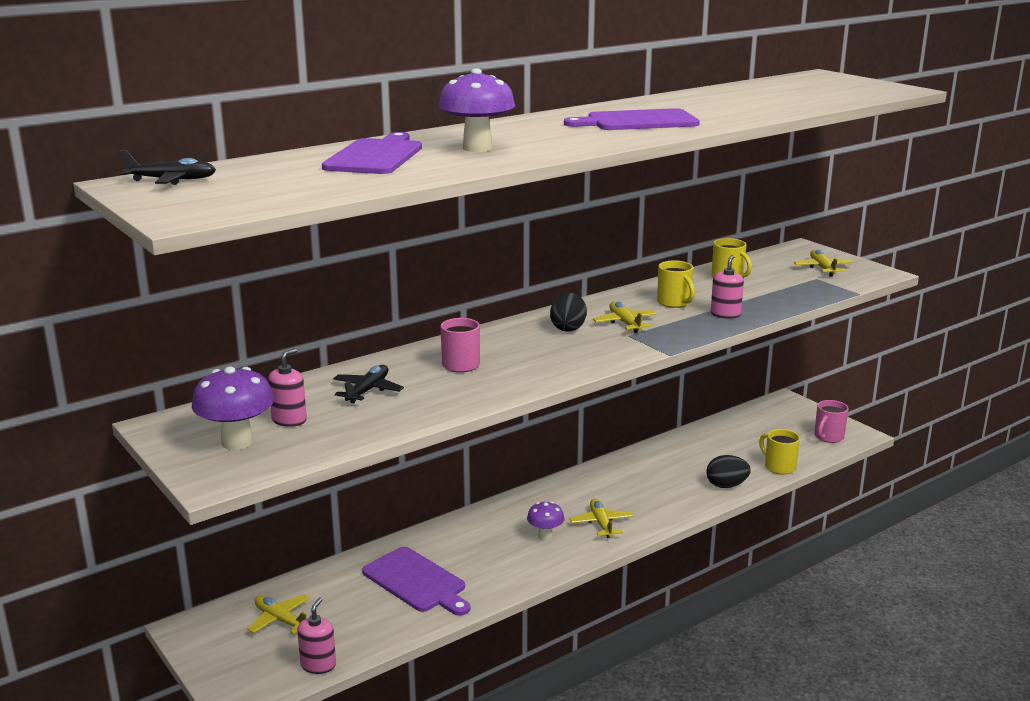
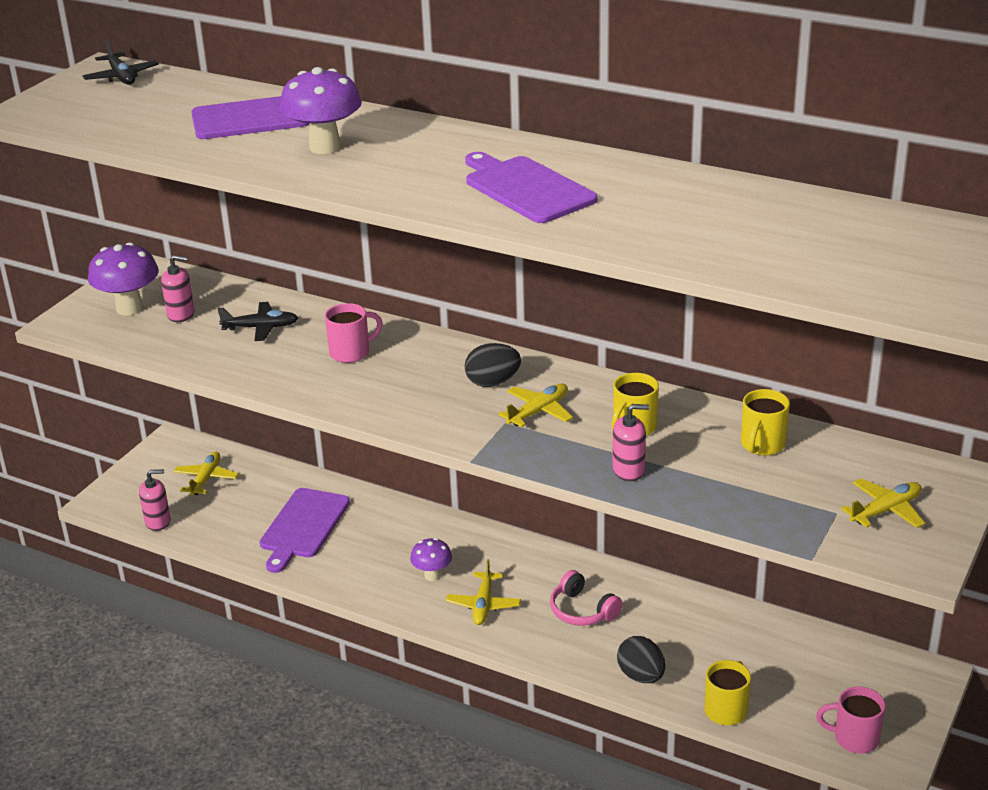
camera: 65 degrees right, 10 degrees up
yellow plane [569,499,633,538] -> yellow plane turned 135 degrees clockwise [446,559,521,625]
none -> pink headphones [550,570,622,626]

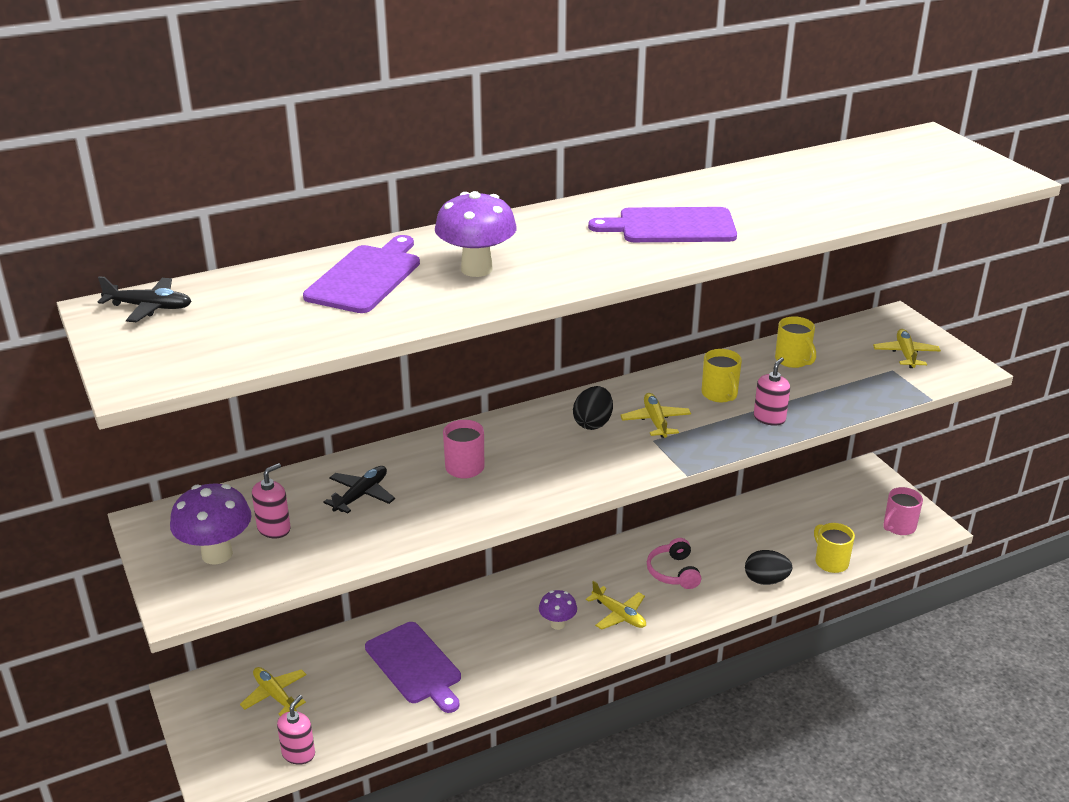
camera: 55 degrees left, 0 degrees up
pink headphones [550,570,622,626] -> pink headphones turned 90 degrees clockwise [647,538,701,589]

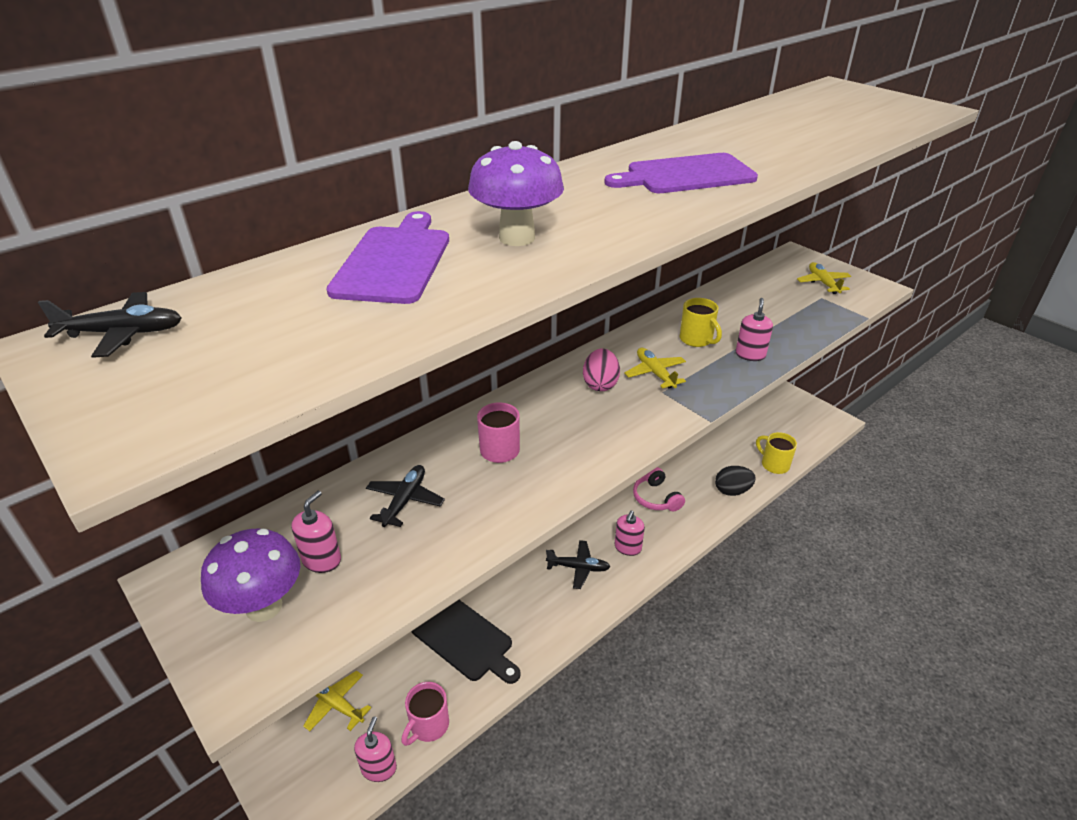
camera: 15 degrees left, 5 degrees up
purple cutting board [365,622,461,713] -> black cutting board [411,600,521,684]
purple mushroom [539,590,577,630] -> black plane [546,540,610,589]
black egg [573,386,613,430] -> pink egg [583,349,620,391]
yellow plane [586,581,646,630] -> pink soap dispenser [615,511,645,556]
yellow mug [775,316,816,368] -> none
pink mug [883,487,923,535] -> pink mug moved to [401,682,449,746]

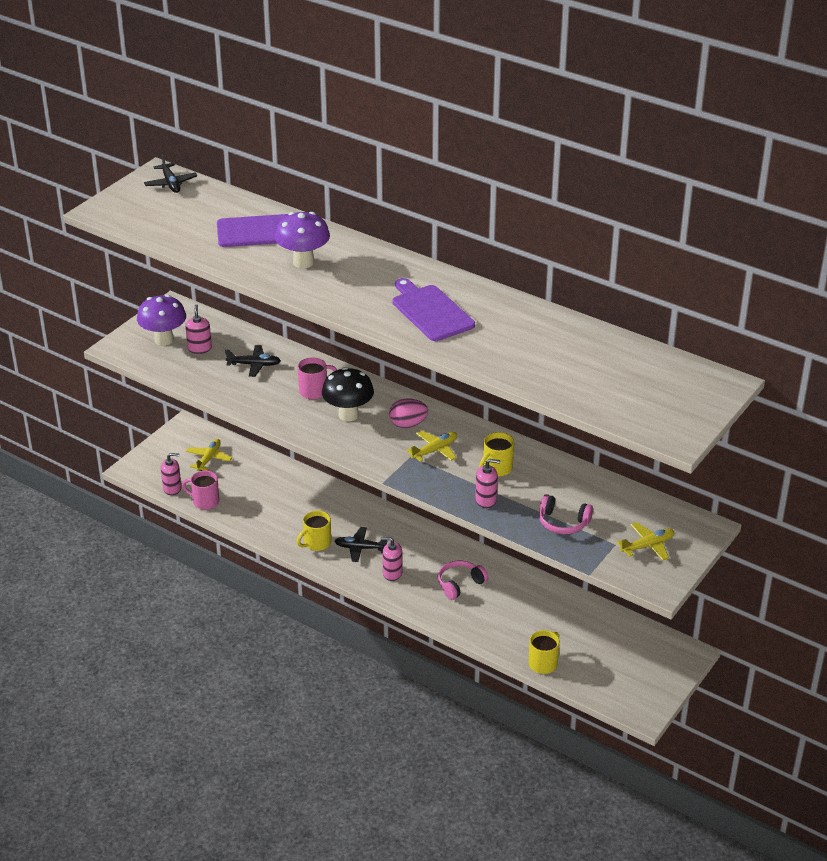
camera: 75 degrees right, 0 degrees up
pink soap dispenser [292,491,341,573] -> pink soap dispenser turned 105 degrees counterclockwise [185,304,212,354]
black cutting board [411,600,521,684] -> none
black plane [546,540,610,589] -> black plane turned 105 degrees clockwise [335,527,388,562]
black egg [715,466,756,496] -> none
none -> yellow mug [297,511,331,551]
none -> black mushroom [322,367,374,421]
none -> pink headphones [539,494,593,534]

